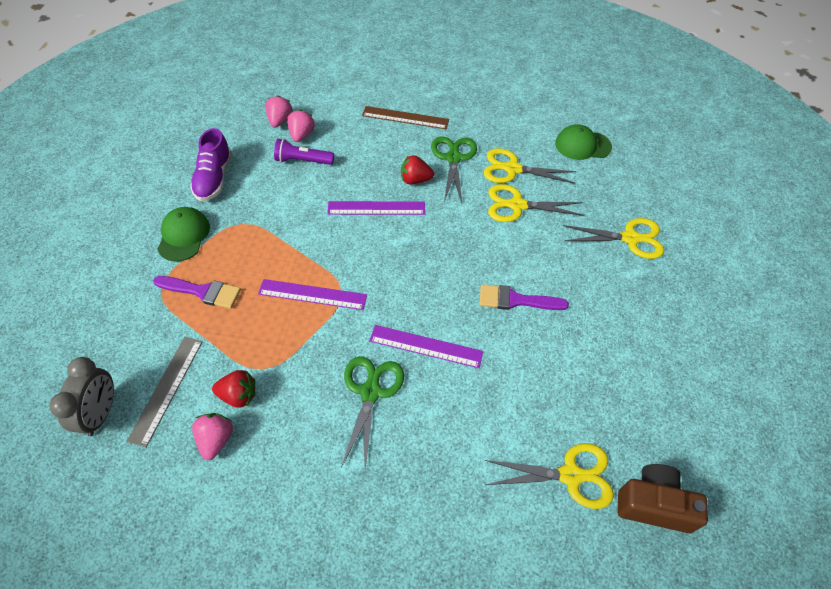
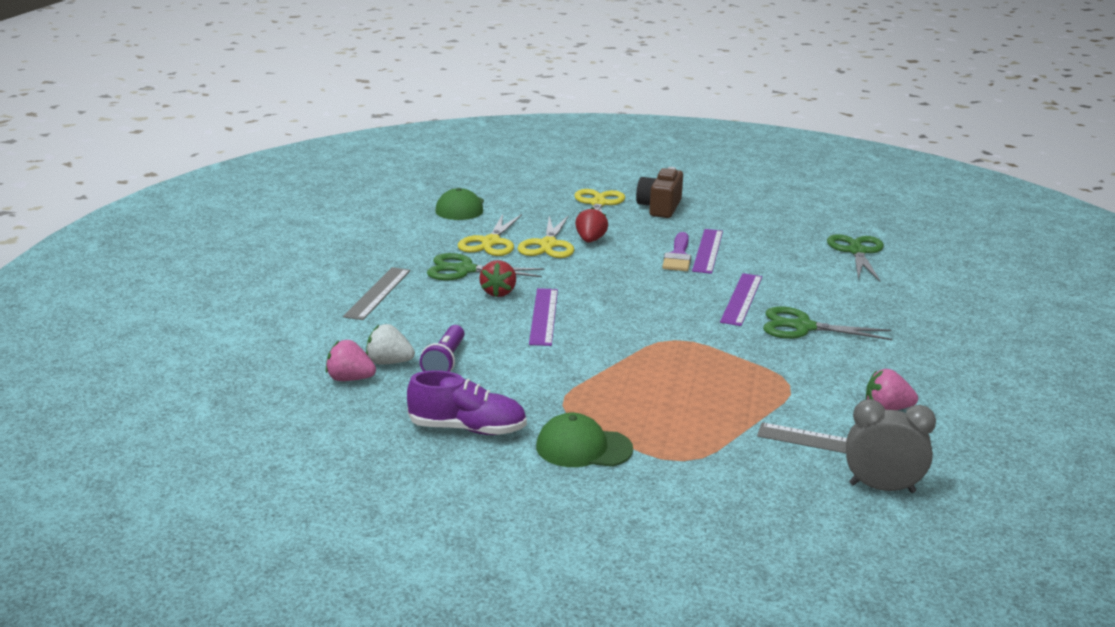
camera: 85 degrees left, 30 degrees down
purple brush [153,276,241,309] -> none
red strawberry [212,370,255,408] -> red strawberry moved to [575,207,608,243]
purple ruler [258,279,367,310] -> purple ruler moved to [692,229,723,274]
pink strawberry [287,110,315,142] -> white strawberry [366,324,415,364]
brown ruler [362,106,449,129] -> grey ruler [343,267,410,320]
yellow scissors [484,443,614,509] -> green scissors [827,234,884,282]
brown camera [618,464,708,533] -> brown camera moved to [636,167,683,218]

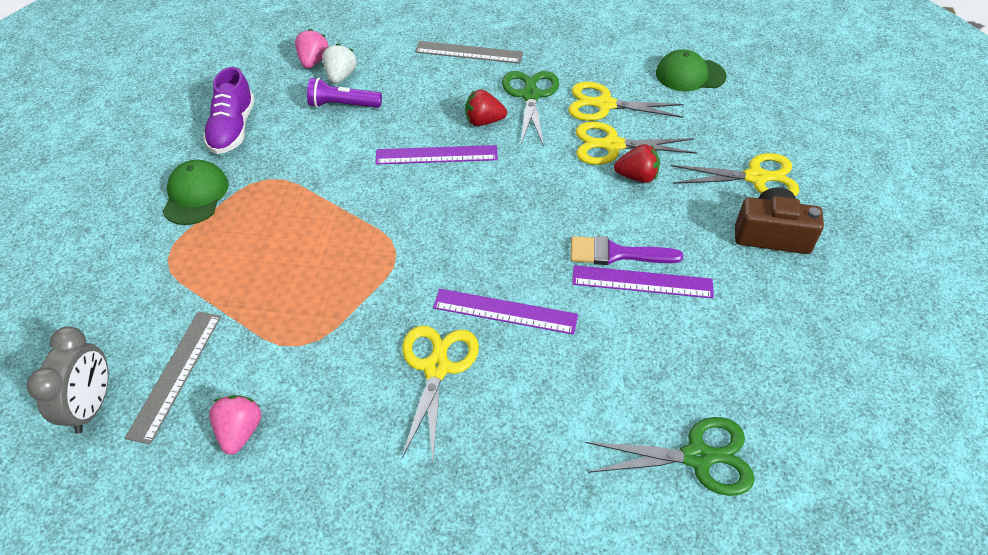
camera: 85 degrees right, 25 degrees up
green scissors [763,306,892,340] -> yellow scissors [402,325,479,463]

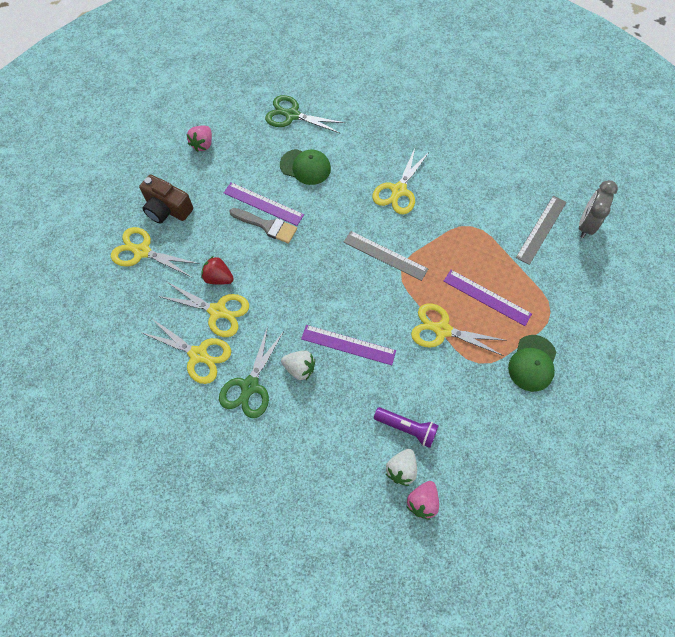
camera: 160 degrees left, 15 degrees up
purple shoe [203,67,255,154] -> none
pink strawberry [209,395,262,455] -> pink strawberry moved to [187,126,212,152]
grey ruler [415,41,523,64] -> grey ruler moved to [344,231,428,281]
purple ruler [433,289,578,335] -> purple ruler moved to [443,270,532,326]
red strawberry [465,89,507,126] -> white strawberry [281,351,315,380]
purple brush [571,236,683,265] -> grey brush [230,208,297,244]
green cap [656,49,726,91] -> green cap moved to [280,149,331,185]
none -> yellow scissors [411,303,507,356]

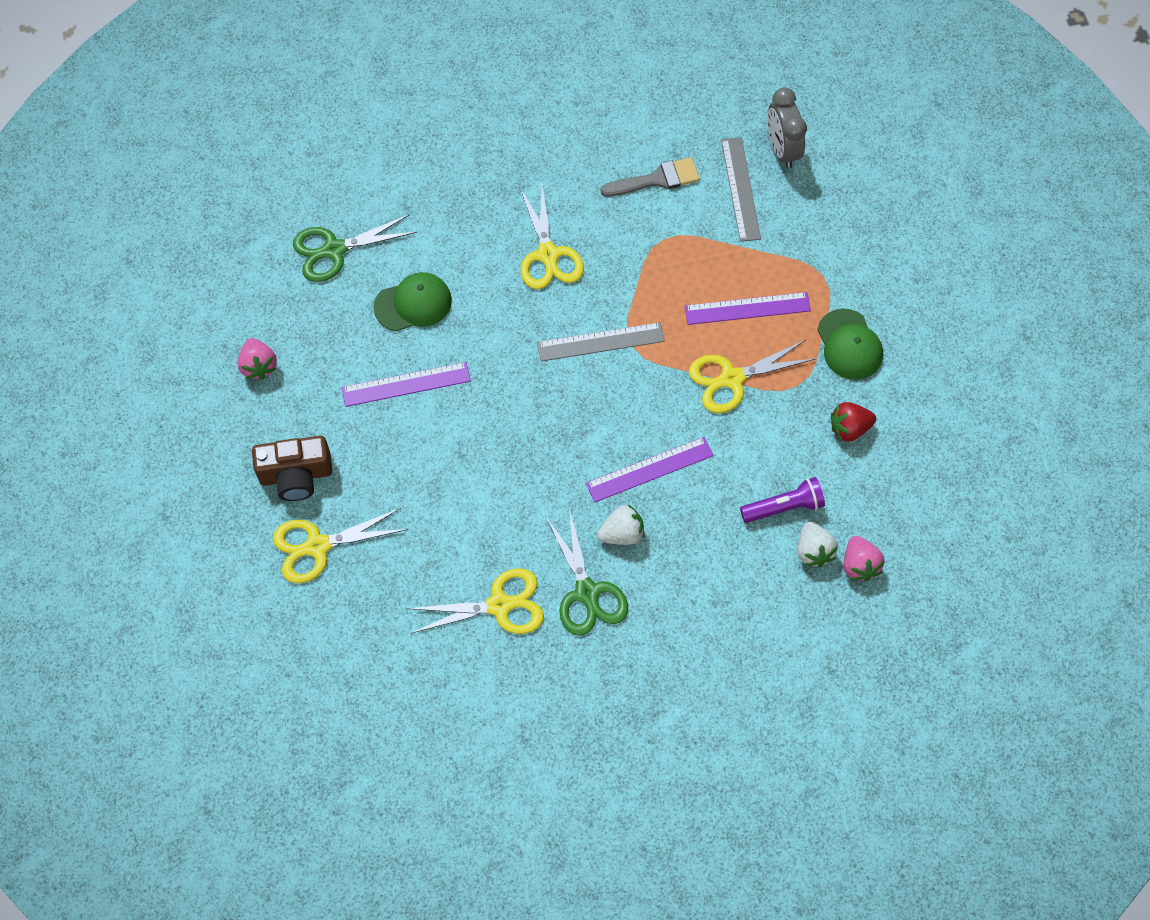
camera: 40 degrees left, 0 degrees up
yellow scissors [158,282,249,337] -> none
red strawberry [201,256,234,284] -> red strawberry moved to [831,402,876,441]
grey brush [230,208,297,244] -> grey brush moved to [600,157,700,197]

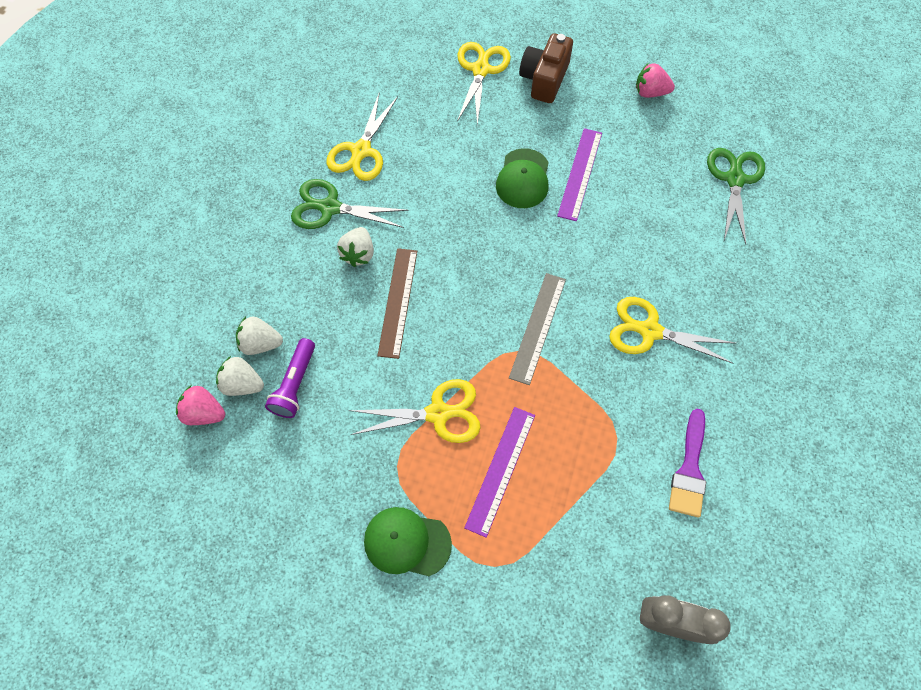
camera: 120 degrees right, 0 degrees up
green cap [374,272,452,331] -> green cap moved to [496,148,549,208]
purple ruler [586,437,714,502] -> brown ruler [377,248,417,359]
grey brush [600,157,700,197] -> purple brush [669,409,706,517]
yellow scissors [689,340,815,413] -> yellow scissors turned 75 degrees clockwise [349,379,481,443]
grey ruler [721,137,761,242] -> none
red strawberry [831,402,876,441] -> none
none -> white strawberry [236,317,283,355]

